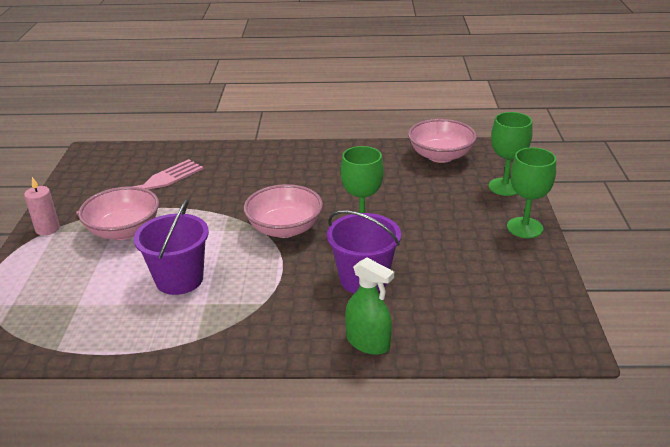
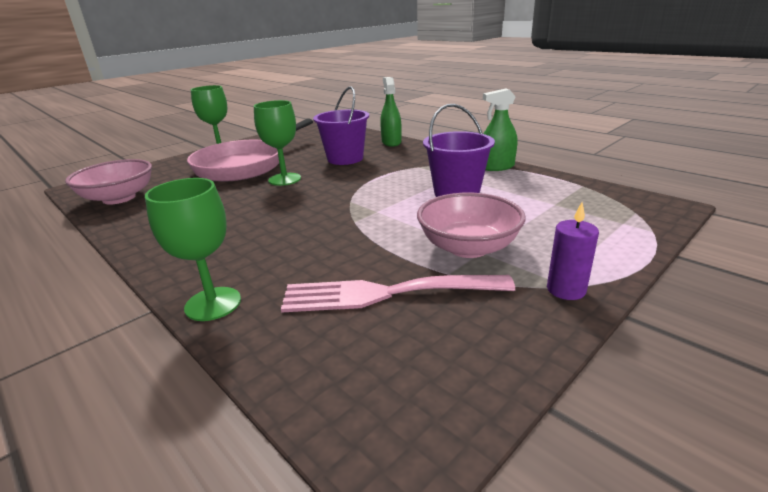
camera: 135 degrees left, 5 degrees down
pink candle [24,177,60,235] -> purple candle [547,202,599,300]
pink bowl [244,184,323,238] -> none
green goblet [488,112,533,196] -> green goblet moved to [145,178,241,321]
none -> pink pan [187,118,313,182]
none -> green spray bottle [483,89,517,171]

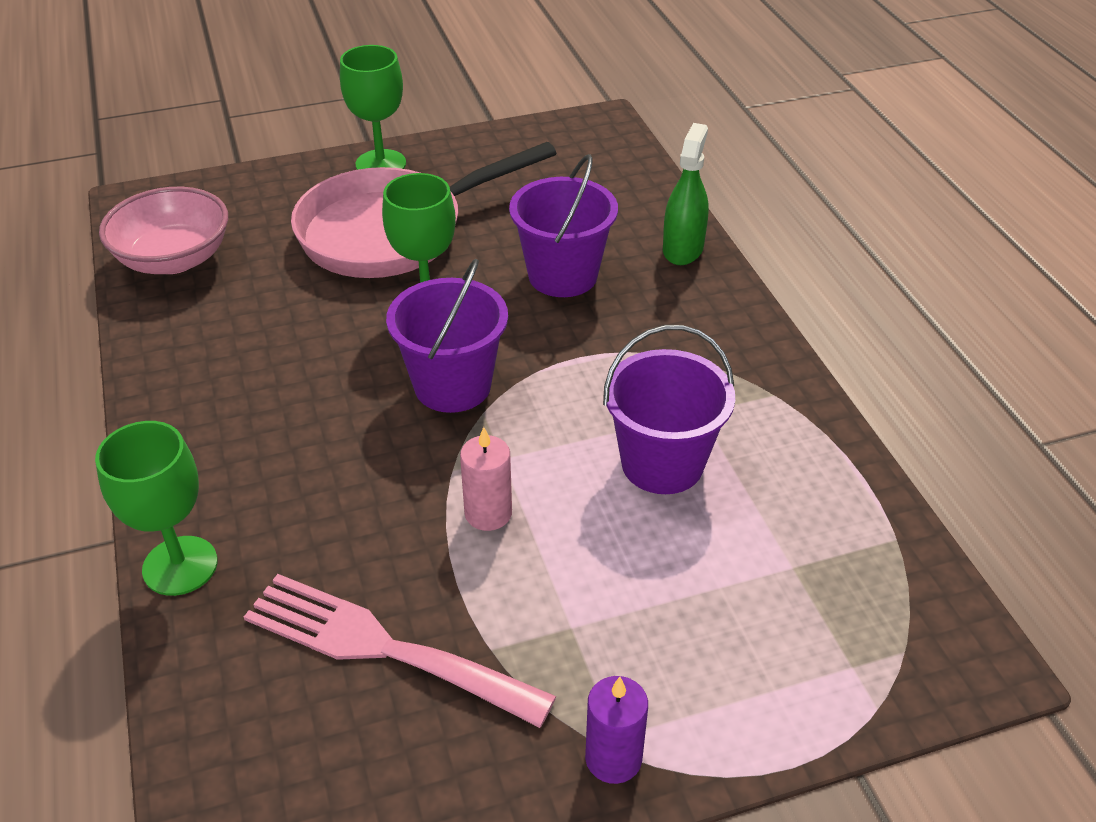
camera: 25 degrees right, 15 degrees up
pink bowl [417,192,526,258] -> none
green spray bottle [483,89,517,171] -> none
none -> purple bucket [386,259,508,413]
none -> pink candle [460,427,512,531]

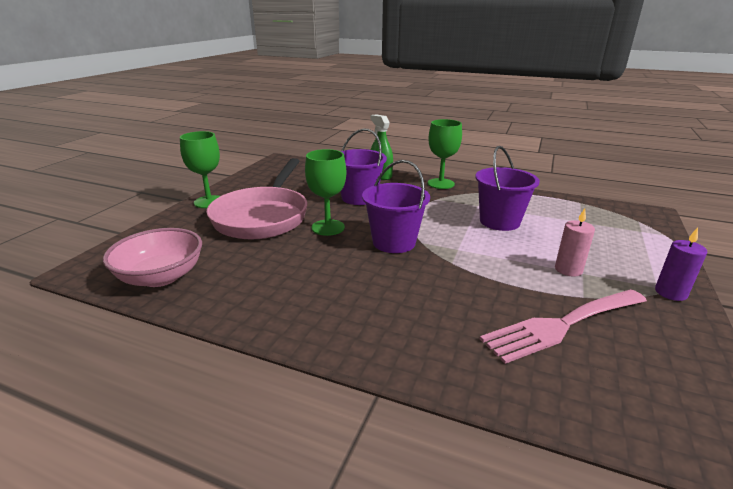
camera: 50 degrees left, 15 degrees down
green goblet [95,421,218,596] -> green goblet moved to [428,119,462,189]
pink candle [460,427,512,531] -> pink candle moved to [555,208,595,277]

